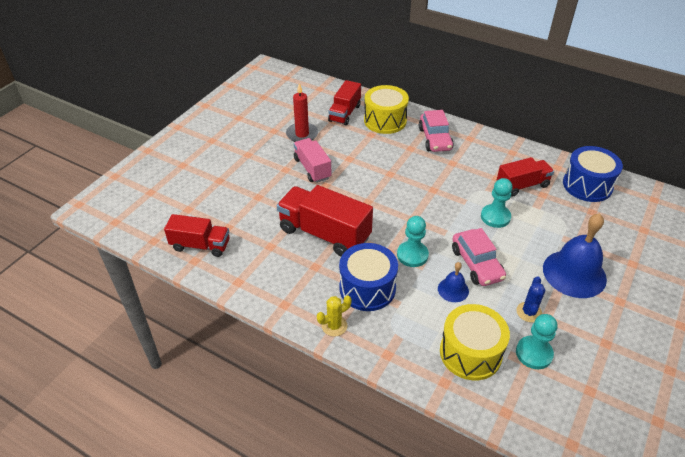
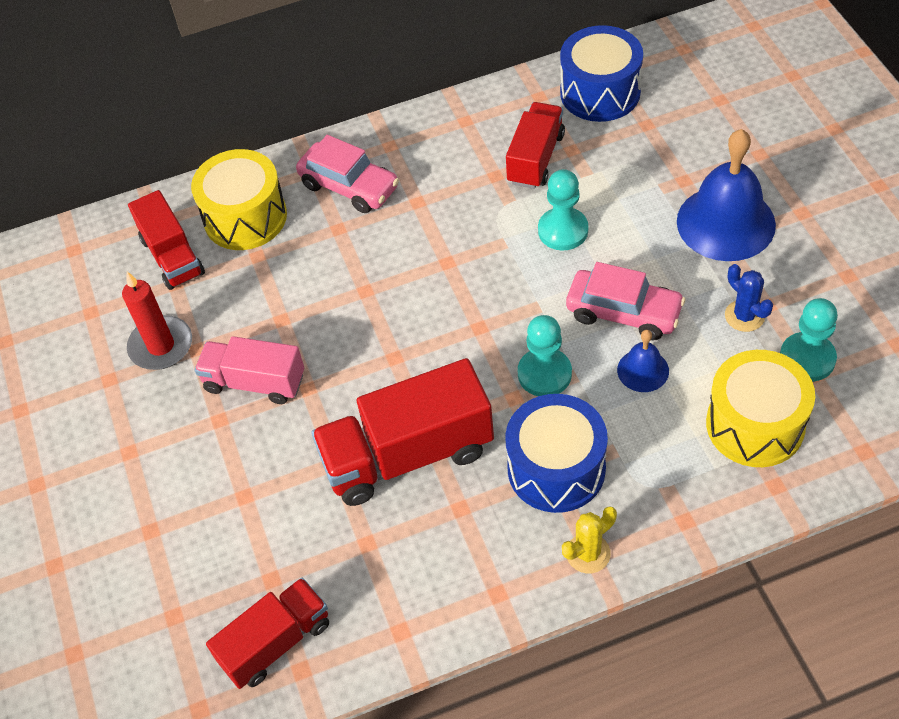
camera: 45 degrees left, 10 degrees up
yellow cactus [317,295,352,337] -> yellow cactus turned 45 degrees clockwise [562,506,617,573]

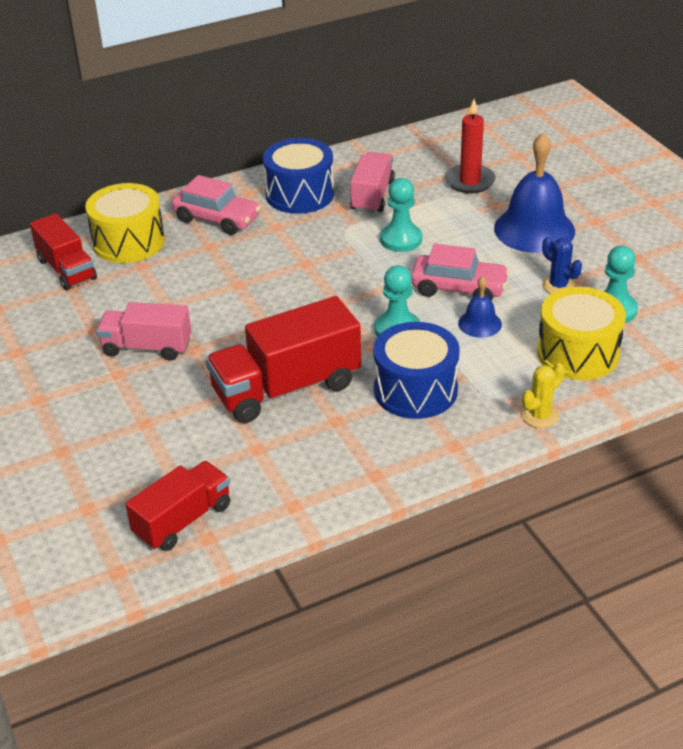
camera: 10 degrees left, 15 degrees down
red candle [122,272,192,370] -> red candle moved to [445,99,496,193]
red truck [506,102,565,189] -> pink truck [350,152,395,213]
blue drum [560,25,643,122] -> blue drum moved to [263,138,334,214]
yellow cactus [562,506,617,573] -> yellow cactus moved to [521,363,565,428]

